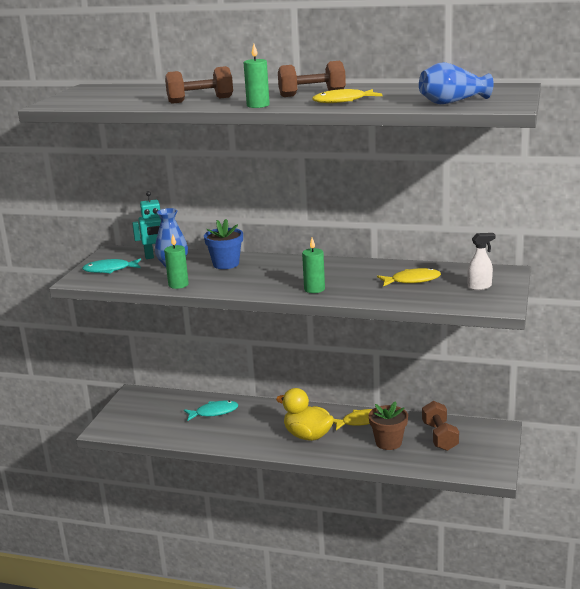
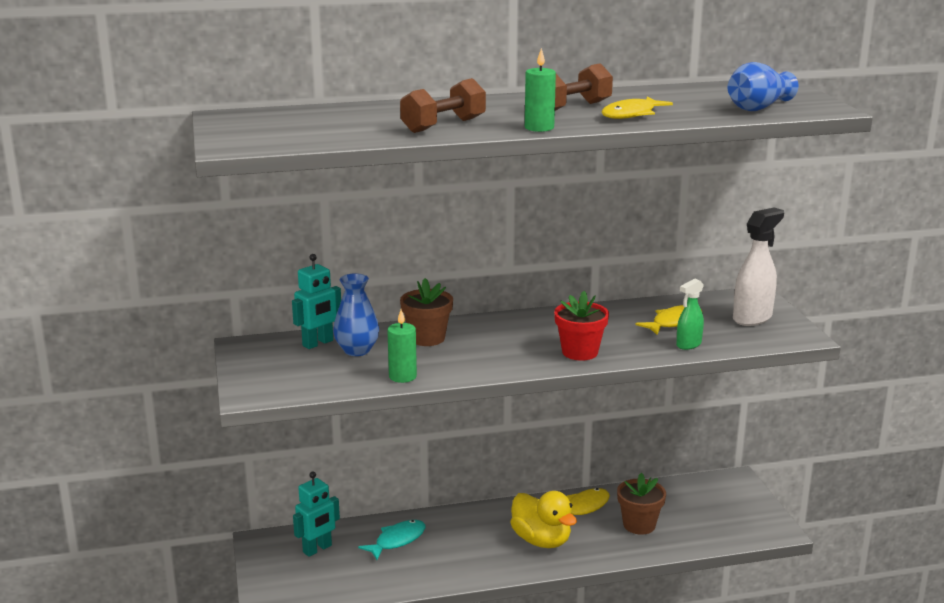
camera: 30 degrees left, 0 degrees up
turquoise fish [82,258,141,274] -> none
blue flower pot [204,219,243,269] -> brown flower pot [400,278,453,346]
yellow duck [276,388,334,441] -> yellow duck turned 135 degrees counterclockwise [510,491,577,548]
green candle [302,238,325,293] -> red flower pot [554,291,609,361]
brown dumbbell [422,401,459,451] -> none
white spray bottle [467,233,496,290] -> white spray bottle [733,208,784,326], size x1.69
none -> turquoise robot [293,472,340,557]
none -> green spray bottle [676,278,704,350]

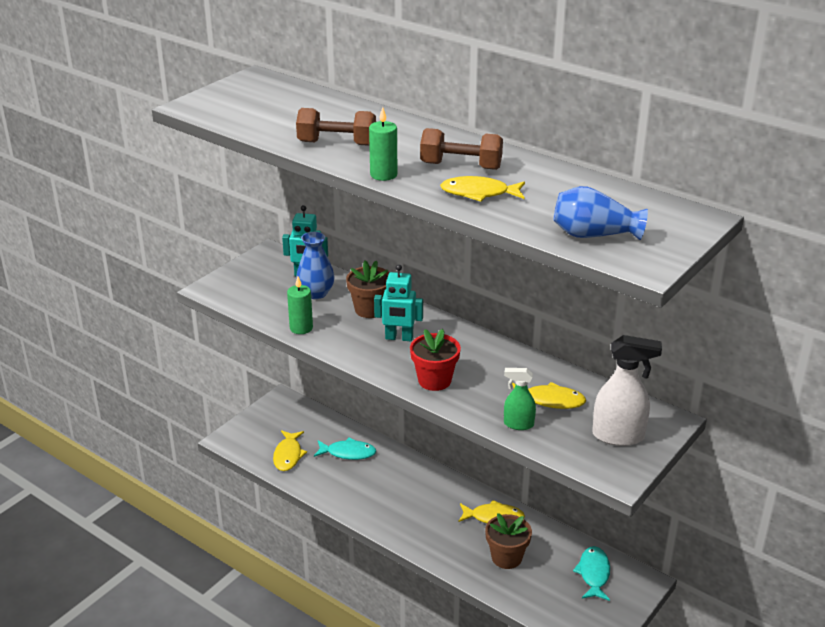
camera: 50 degrees right, 10 degrees up
turquoise robot [293,472,340,557] -> turquoise robot moved to [374,264,423,341]
yellow duck [510,491,577,548] -> none
none -> yellow fish [273,430,307,471]
none -> turquoise fish [573,546,610,601]

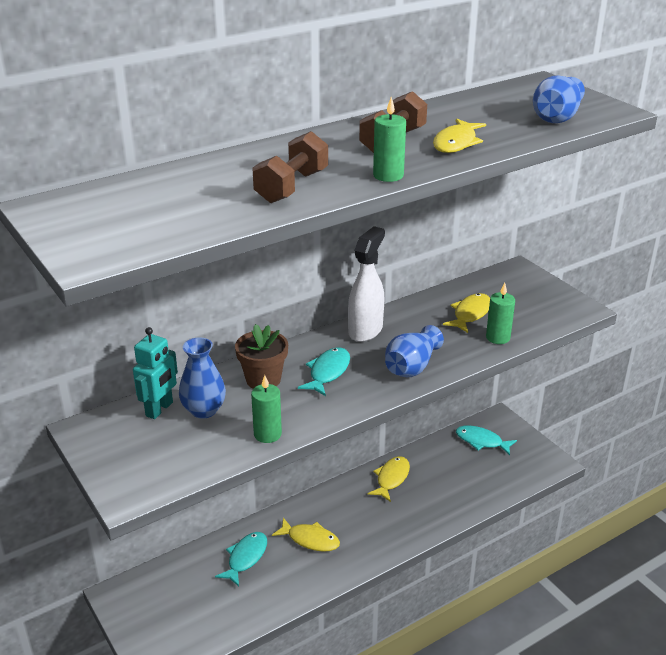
camera: 70 degrees left, 0 degrees up
yellow fish [273,430,307,471] -> yellow fish moved to [272,518,340,552]
turquoise robot [374,264,423,341] -> turquoise fish [298,347,350,396]
red flower pot [410,329,461,391] -> blue vase [385,325,444,377]
brown flower pot [485,513,532,569] -> none
green spray bottle [504,368,536,430] -> green candle [486,283,515,344]
white spray bottle [592,335,662,446] -> white spray bottle moved to [348,226,385,342]

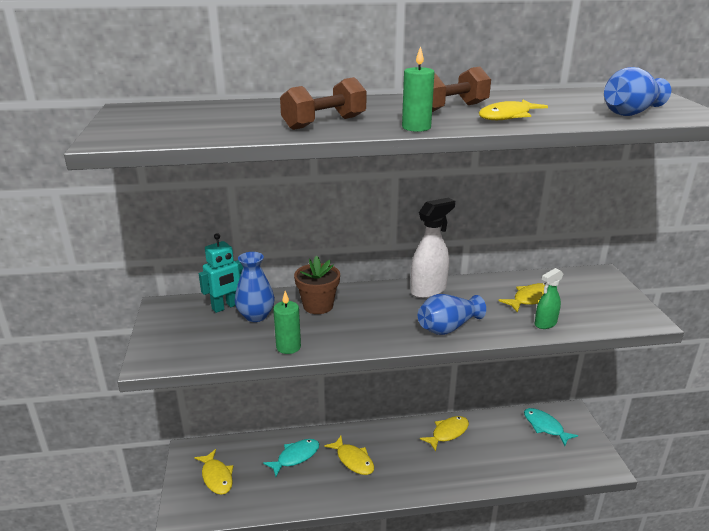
camera: 25 degrees right, 5 degrees down
turquoise fish [298,347,350,396] -> none
green candle [486,283,515,344] -> green spray bottle [535,268,563,329]
none -> yellow fish [194,449,233,495]

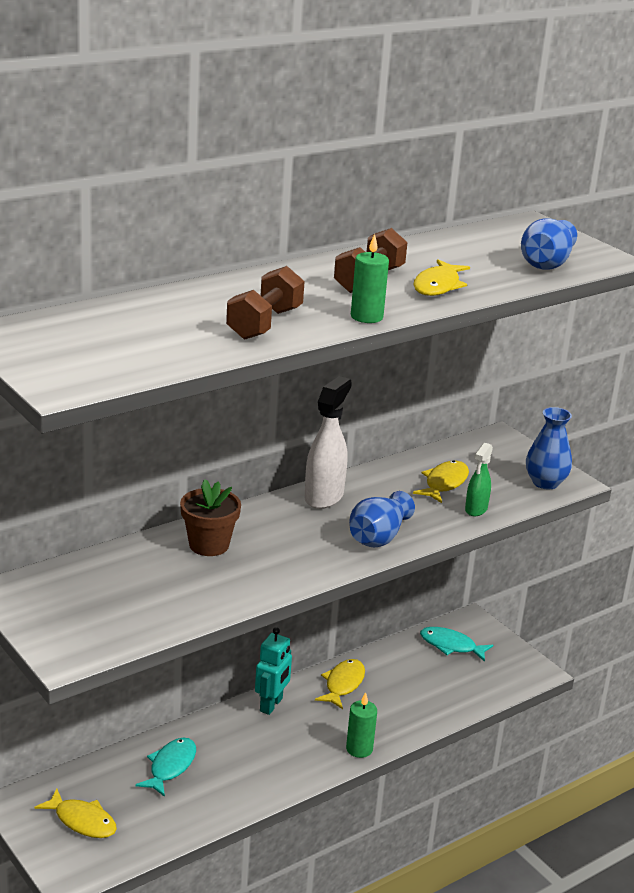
camera: 30 degrees left, 0 degrees up
turquoise robot [199,233,243,313] -> turquoise robot moved to [255,627,292,715]
blue vase [235,252,275,322] -> blue vase moved to [526,407,572,490]
green candle [273,291,301,354] -> green candle moved to [346,692,377,758]
yellow fish [324,436,374,475] -> none

